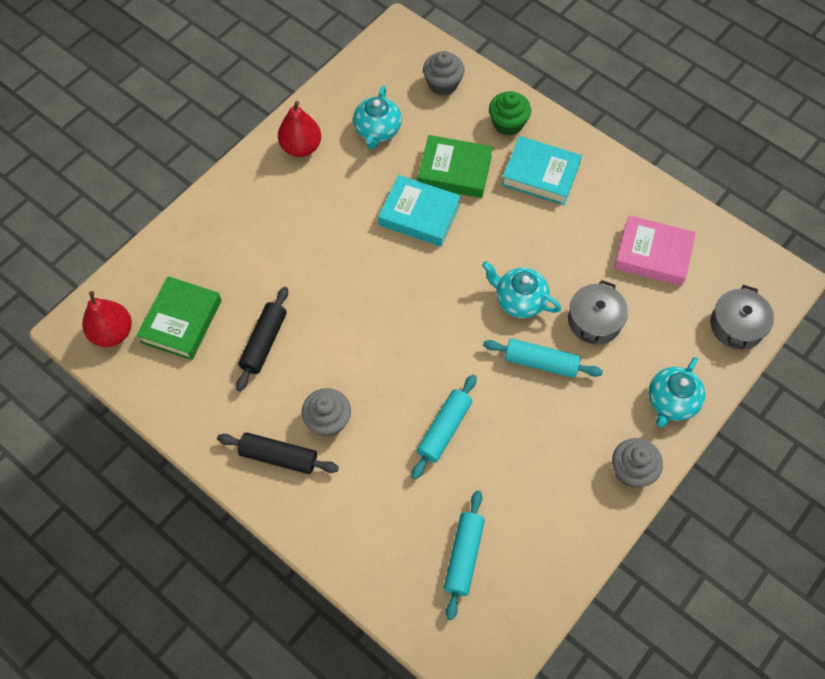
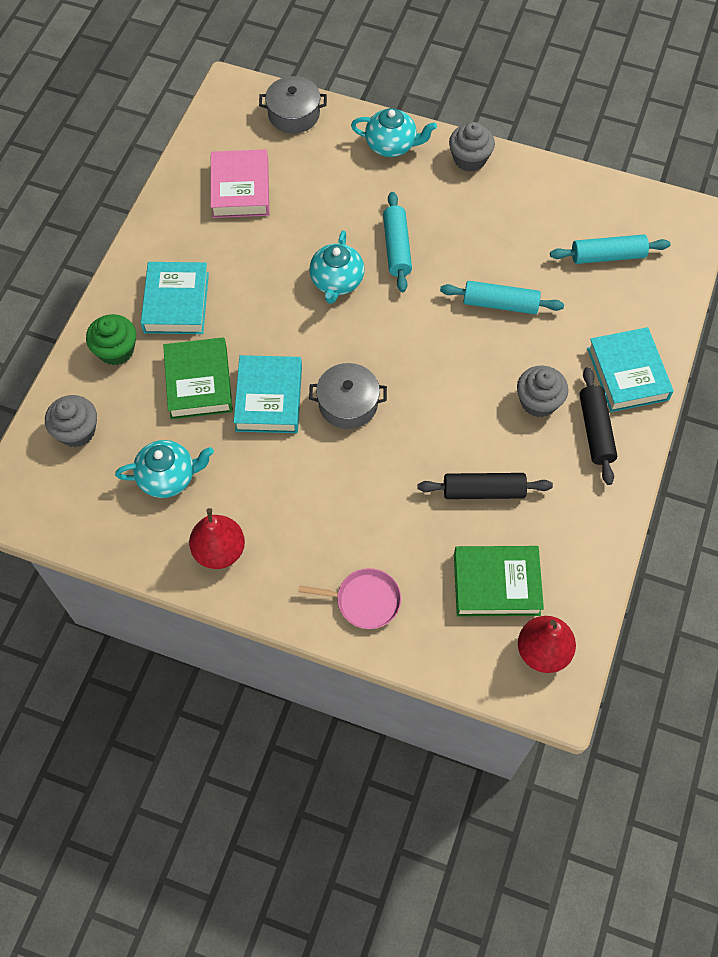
camera: 110 degrees left, 0 degrees up
grey pot [568,280,628,344] -> grey pot moved to [309,363,387,429]
none -> pink pan [298,568,401,629]
none -> turquoise book [587,327,674,412]

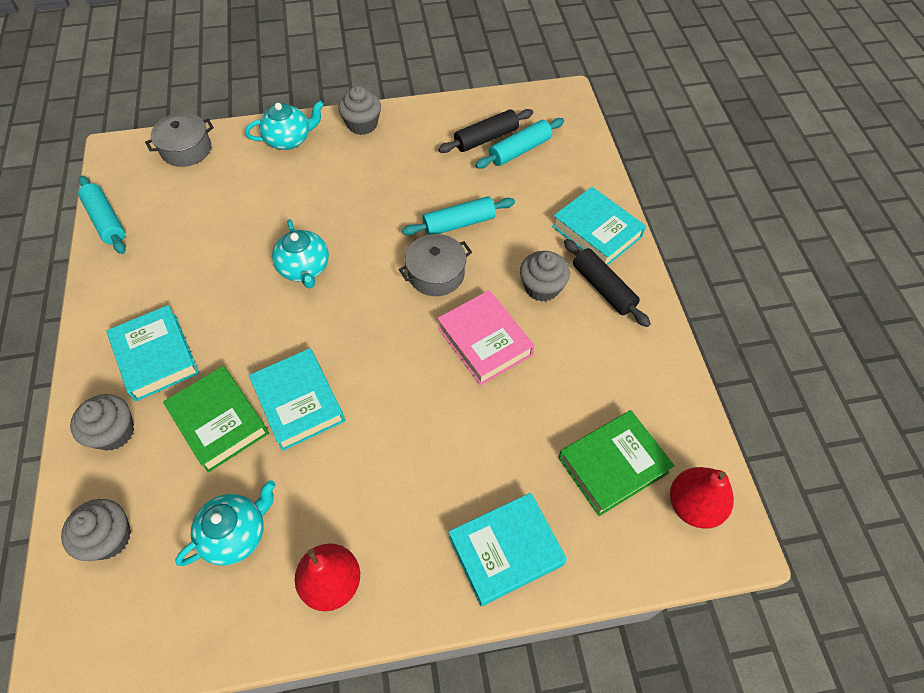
camera: 30 degrees left, 5 degrees down
green cupcake [86,314,136,365] -> grey cupcake [70,394,134,451]
pink book [211,149,269,218] -> pink book moved to [437,290,534,385]
pink pan [298,568,401,629] -> turquoise book [449,493,567,606]
grey pot [309,363,387,429] -> grey pot moved to [399,234,472,296]
turquoise rolling pin [383,192,412,292] -> turquoise rolling pin moved to [78,176,126,254]
black rolling pin [418,473,553,499] -> black rolling pin moved to [438,109,533,153]

